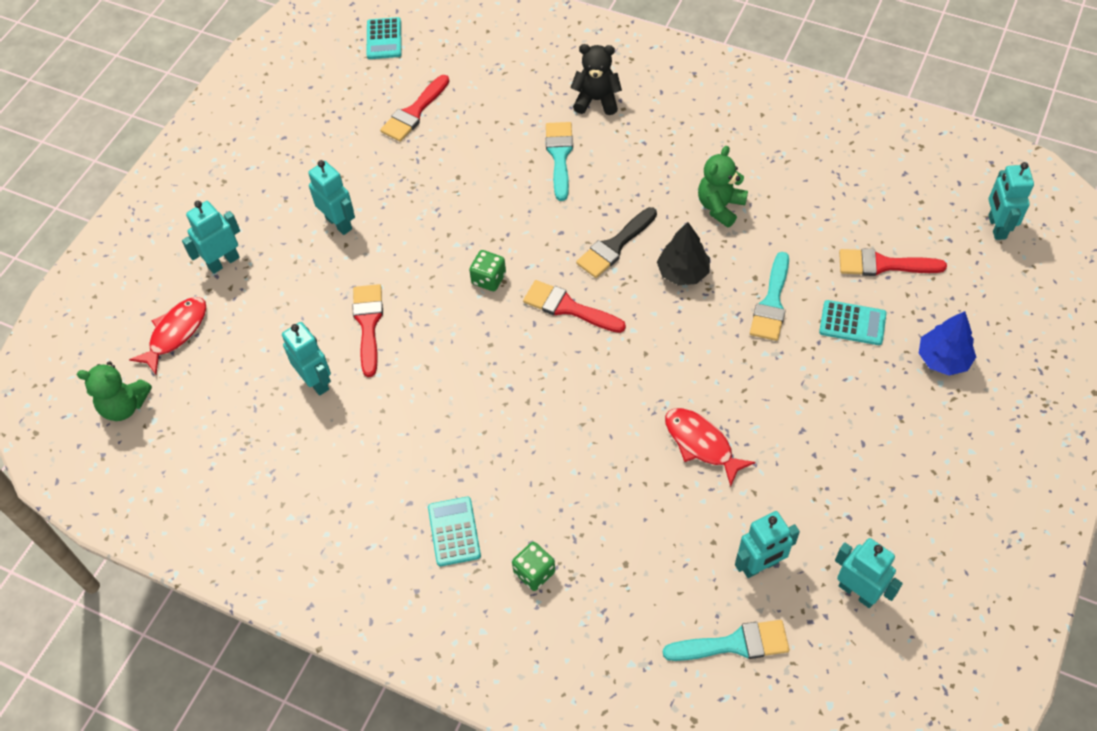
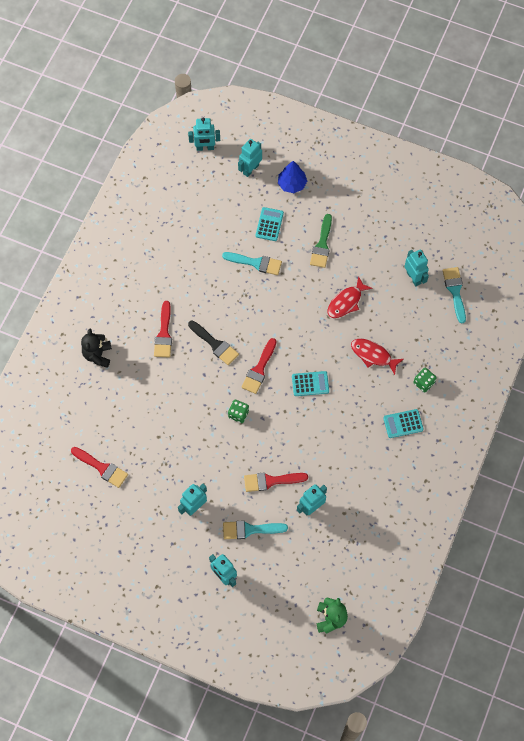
camera: 95 degrees left, 10 degrees up
red fish [129,297,206,374] -> red fish moved to [351,339,404,375]
turquoise calculator [367,17,402,59] -> turquoise calculator moved to [292,371,329,396]
turquoise brush [546,122,573,201] -> turquoise brush moved to [223,521,288,539]
black tree [657,222,710,285] -> none
green teddy bear [698,146,748,228] -> none
turquoise robot [835,538,903,608] -> turquoise robot moved to [238,139,262,177]
red brush [839,248,947,276] -> red brush moved to [154,301,172,357]
none -> green brush [310,214,332,268]

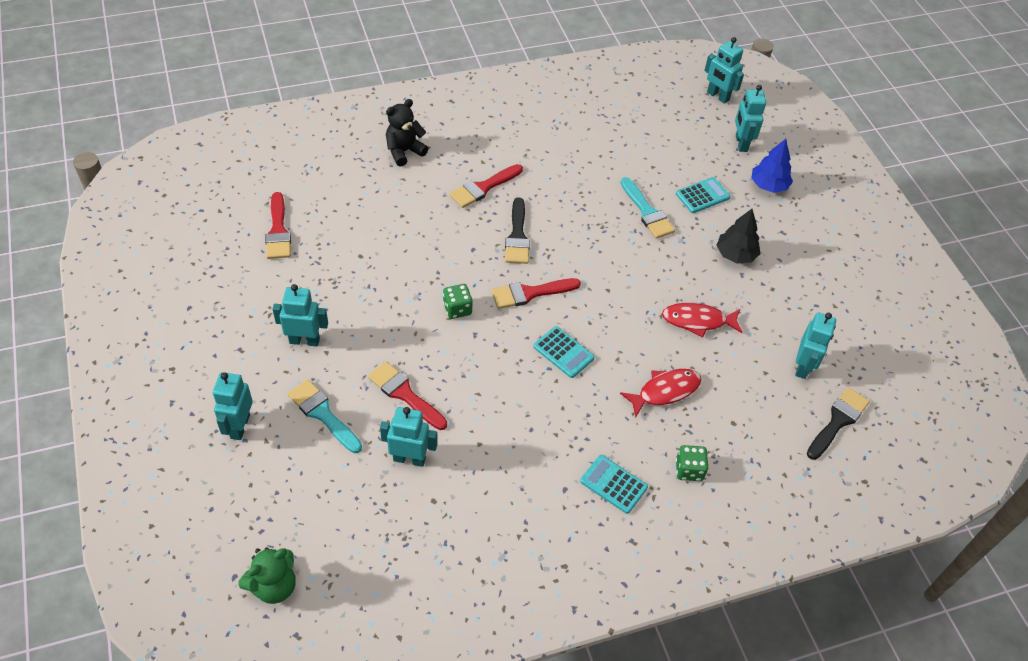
camera: 45 degrees right, 15 degrees down
turquoise robot [238,139,262,177] -> turquoise robot turned 90 degrees counterclockwise [735,85,766,152]
green brush [310,214,332,268] -> black tree [716,209,760,264]
red fish [351,339,404,375] -> red fish turned 75 degrees clockwise [620,369,702,417]
turquoise brush [443,267,466,324] -> black brush [807,387,870,460]

